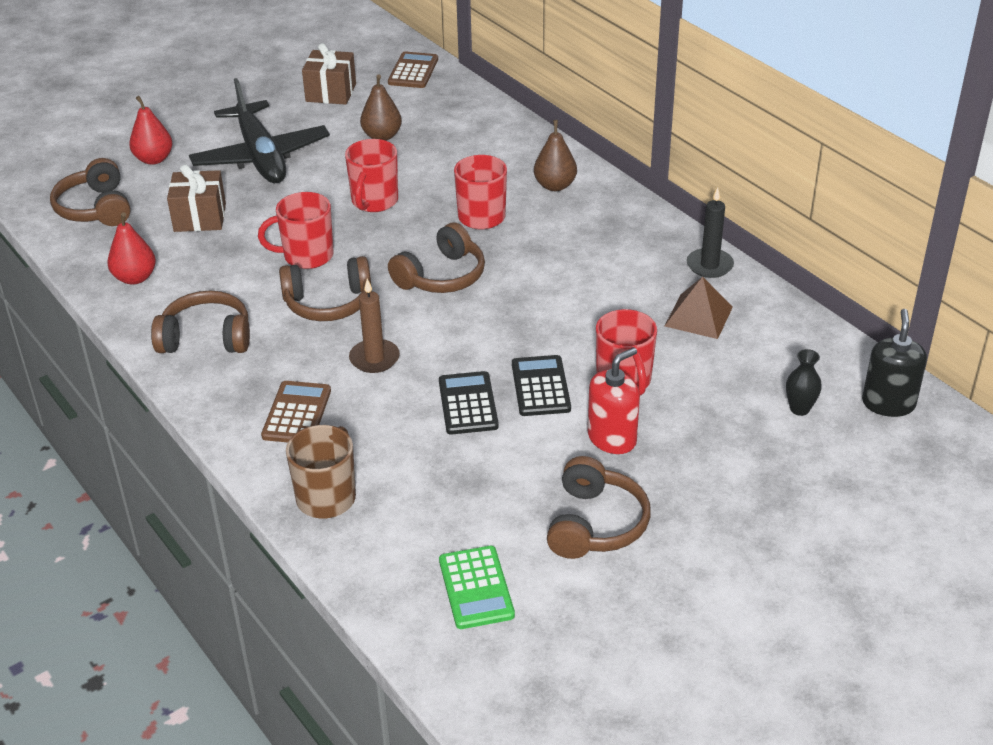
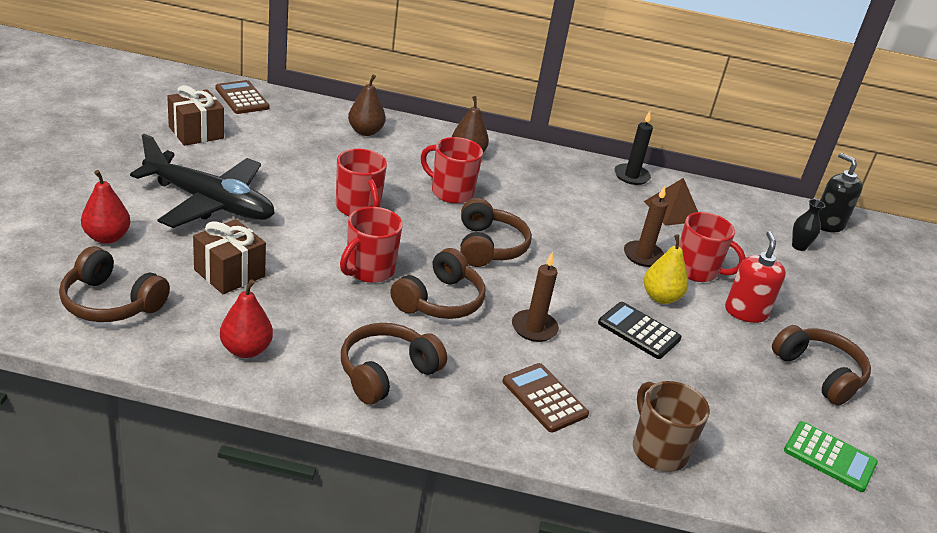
camera: 50 degrees left, 5 degrees down
brown pear [360,75,402,141] -> brown pear moved to [348,75,386,136]
black calculator [512,355,571,416] -> yellow pear [644,234,688,304]
none -> brown candle [624,186,668,267]

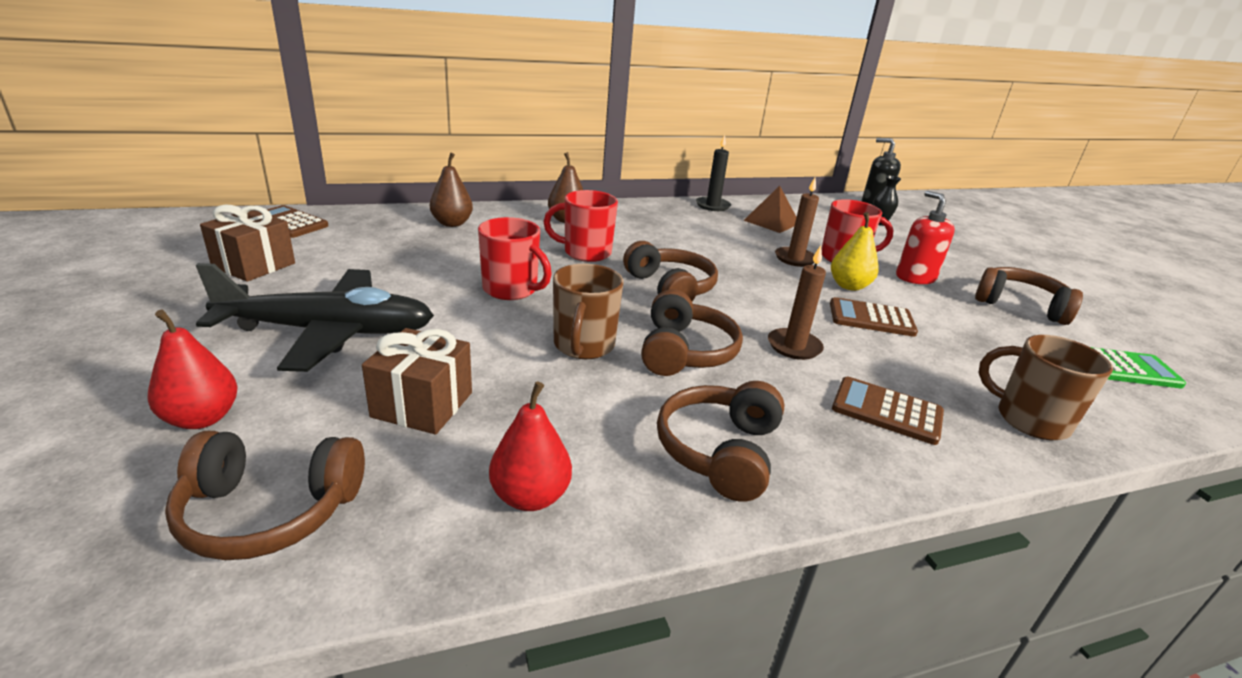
camera: 25 degrees left, 5 degrees down
red mug [340,207,403,283] -> brown mug [553,264,624,359]
black calculator [598,302,682,359] -> brown calculator [830,297,918,337]

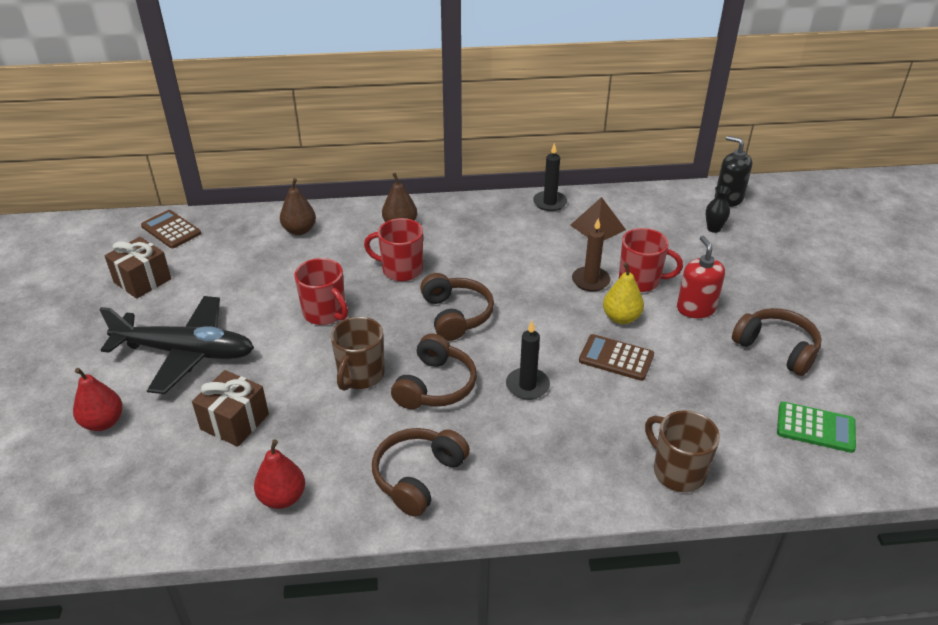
camera: 15 degrees right, 10 degrees up
brown headphones [165,431,365,560] -> none
brown candle [768,245,826,360] -> black candle [506,321,550,400]
brown calculator [832,376,944,445] -> none

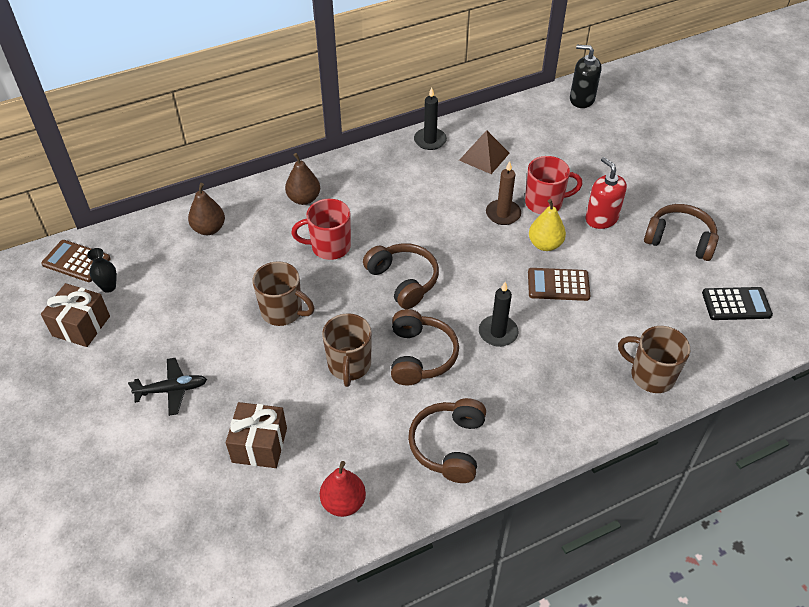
camera: 20 degrees left, 10 degrees up
red pear [73,368,123,431] -> none
black plane [99,296,254,394] -> black plane [128,358,207,416], size x0.49
red mug [294,258,348,325] -> brown mug [253,261,314,326]
black vase [706,186,730,233] -> black vase moved to [87,248,117,293]
green calculator [777,402,856,453] -> black calculator [702,287,773,320]

